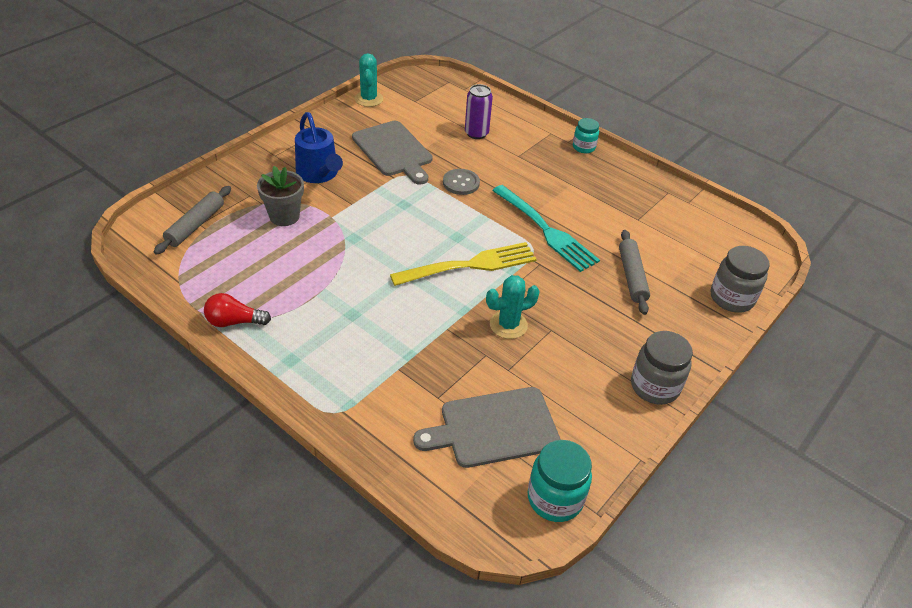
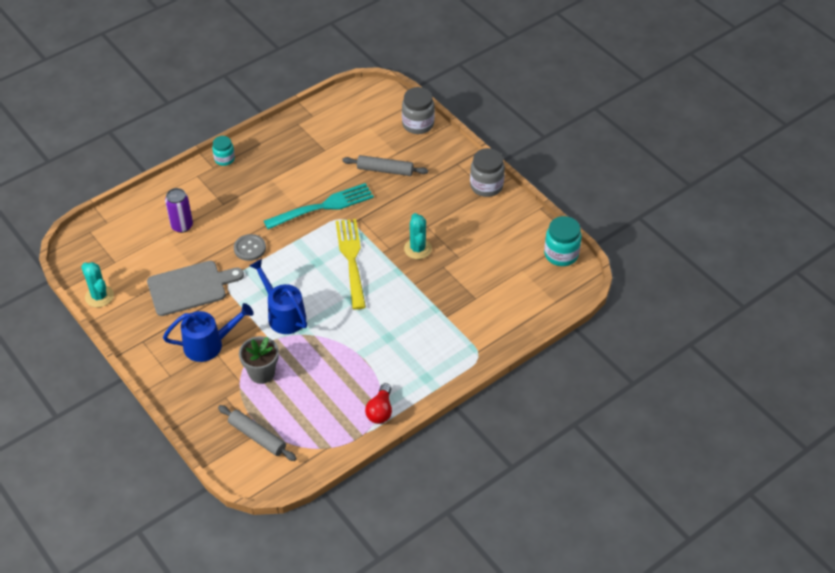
camera: 75 degrees left, 5 degrees up
turquoise cactus [355,53,383,107] -> turquoise cactus turned 45 degrees clockwise [81,262,114,307]
grey cutting board [413,387,561,468] -> none
none -> blue watering can [250,259,307,334]

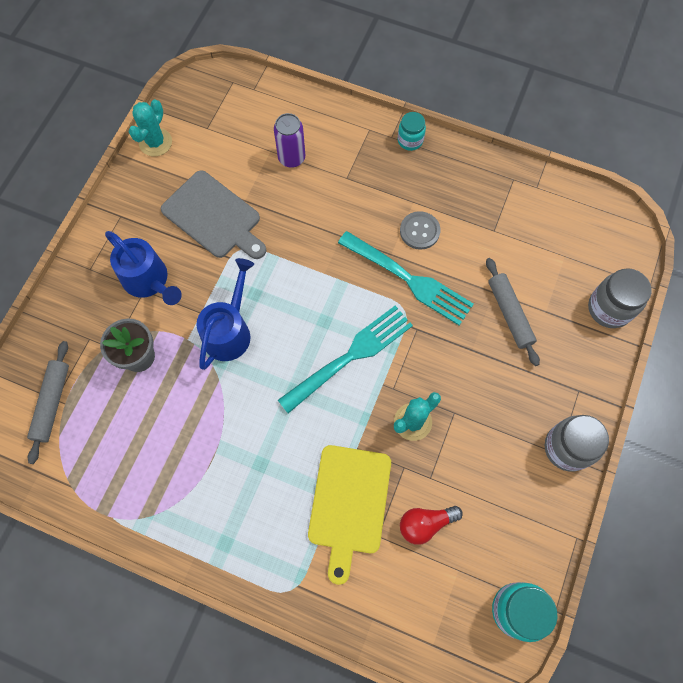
camera: 60 degrees right, 20 degrees up
grey button [234,234,266,261] -> grey button moved to [400,211,440,250]
yellow fork [336,219,366,310] -> turquoise fork [278,306,413,413]
red light bulb [365,383,392,424] -> red light bulb moved to [400,506,463,545]
none -> yellow cutting board [308,445,391,585]

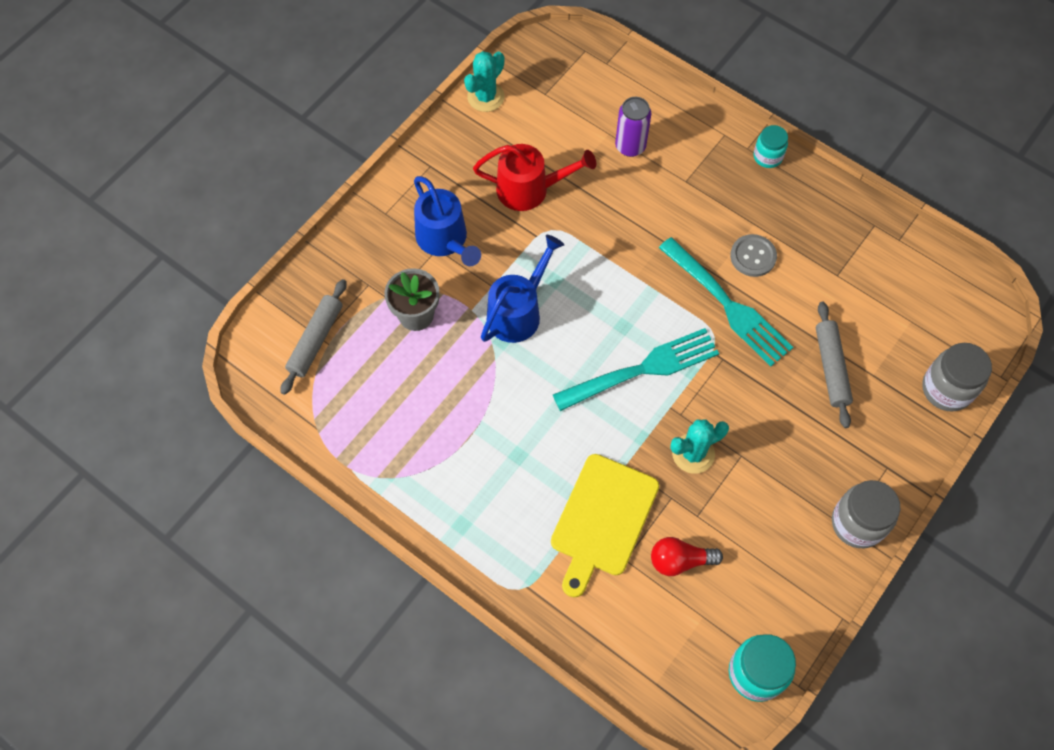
camera: 15 degrees right, 5 degrees down
grey cutting board [161,170,266,259] -> red watering can [473,144,596,211]

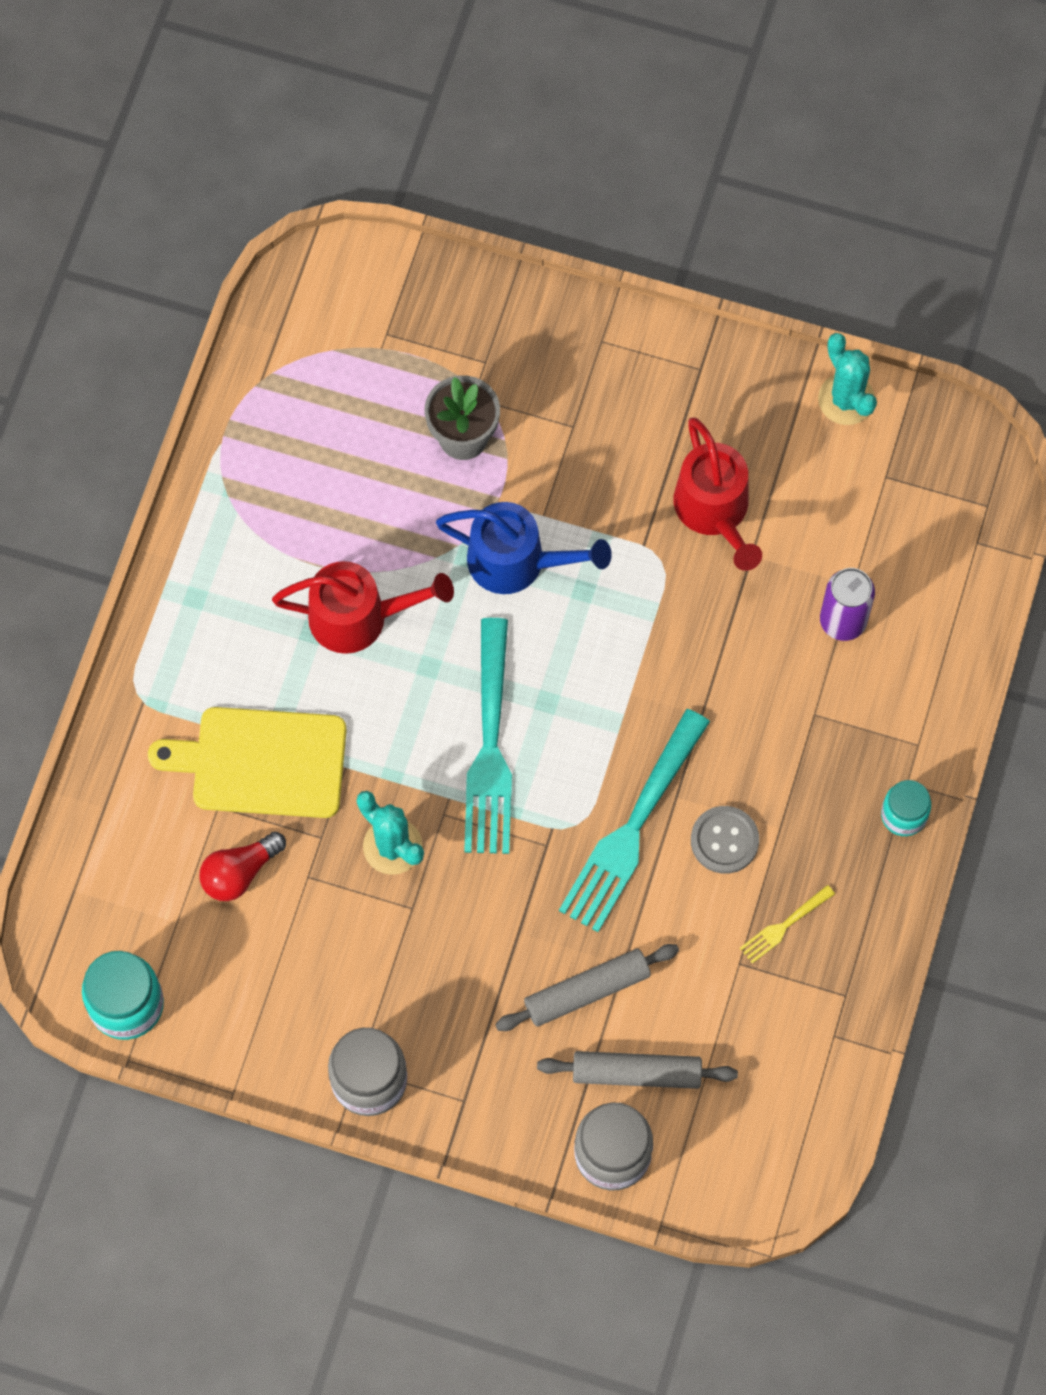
camera: 70 degrees right, 5 degrees up
grey rolling pin [281,279,347,395] -> grey rolling pin moved to [537,1051,738,1089]
blue watering can [414,176,481,266] -> none
turquoise cactus [464,51,505,112] -> turquoise cactus turned 45 degrees clockwise [818,333,877,425]
turquoise fork [553,328,719,411] -> turquoise fork turned 45 degrees clockwise [464,618,512,854]
red light bulb [651,537,723,576] -> red light bulb turned 105 degrees counterclockwise [199,831,286,901]
none -> red watering can [272,561,454,654]
none -> yellow fork [740,885,835,964]

